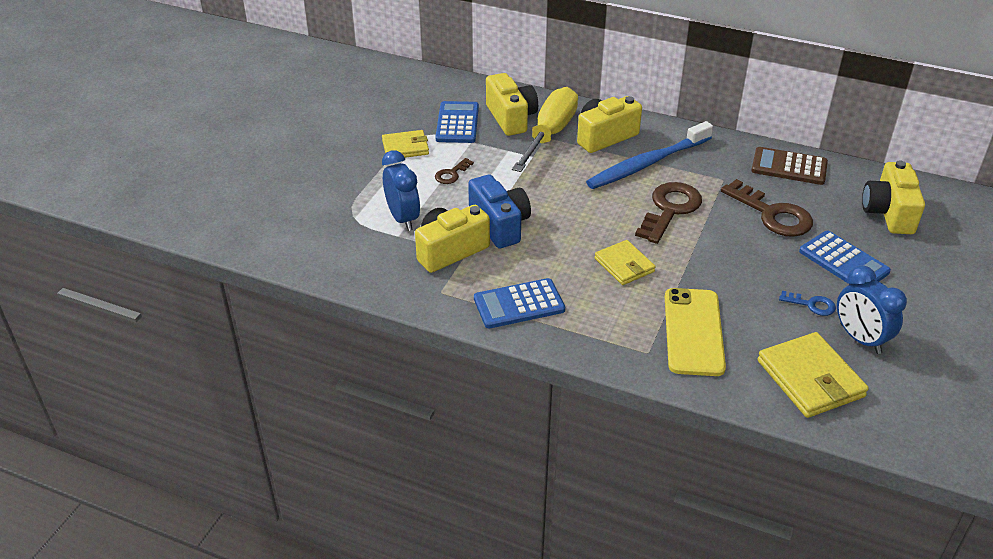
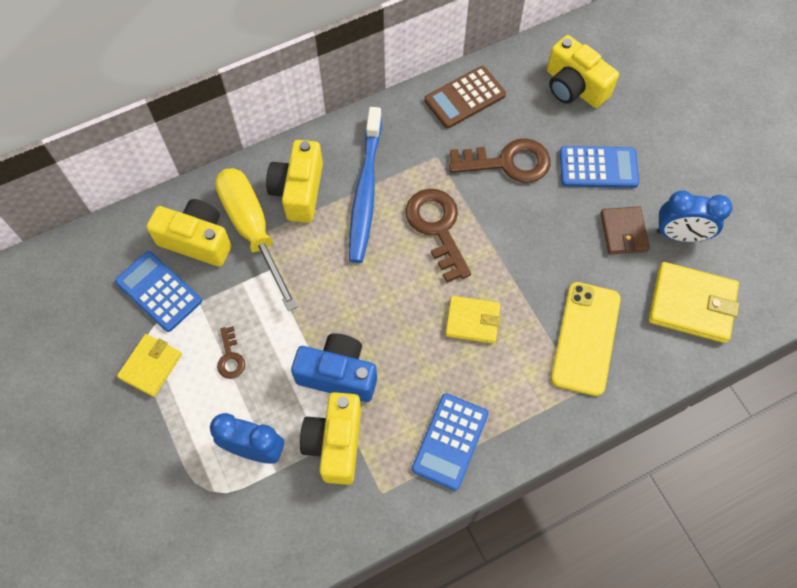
camera: 50 degrees left, 25 degrees up
yellow phone [665,288,726,376] -> yellow phone turned 60 degrees clockwise [551,282,621,396]
blue key [779,291,836,316] -> brown wallet [600,206,650,254]

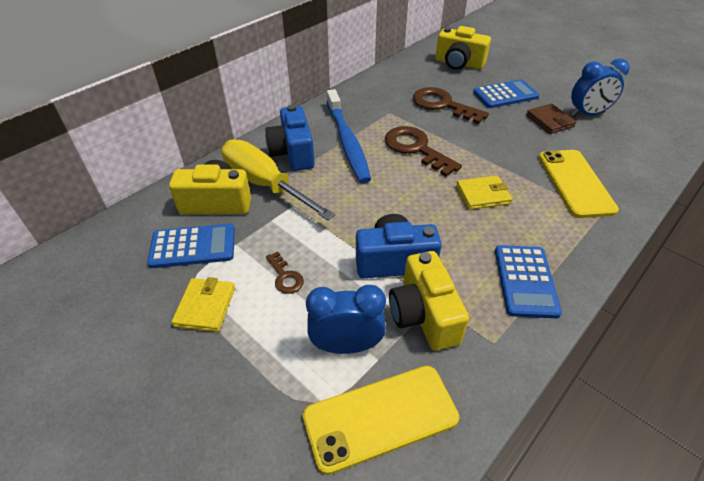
camera: 20 degrees left, 20 degrees down
blue calculator [115,251,202,332] -> blue calculator turned 150 degrees clockwise [147,224,235,268]
yellow camera [266,140,323,223] -> blue camera [265,105,315,171]
brown calculator [424,66,506,128] -> none
brown key [449,138,551,183] -> brown key turned 120 degrees counterclockwise [413,87,489,124]
yellow wallet [648,262,739,343] -> none
none -> yellow phone [303,366,459,475]

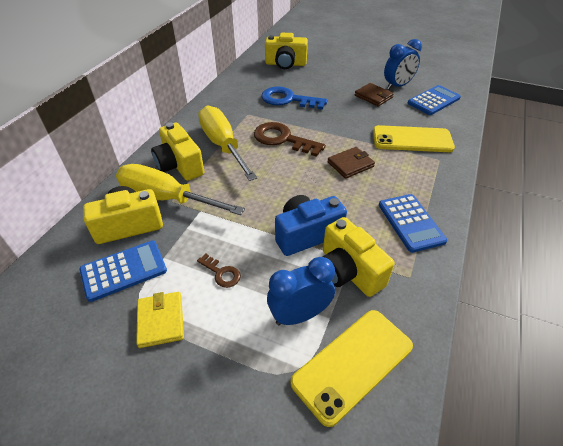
camera: 20 degrees left, 0 degrees up
blue camera [265,105,315,171] -> yellow camera [151,123,205,181]
blue toothbrush [327,89,371,183] -> yellow screwdriver [198,106,257,181]
brown key [413,87,489,124] -> blue key [261,86,328,110]
yellow wallet [456,176,512,210] -> brown wallet [327,147,375,179]
blue calculator [473,79,539,108] -> blue calculator moved to [408,85,461,115]
yellow phone [539,150,619,218] -> yellow phone turned 60 degrees counterclockwise [373,125,455,152]

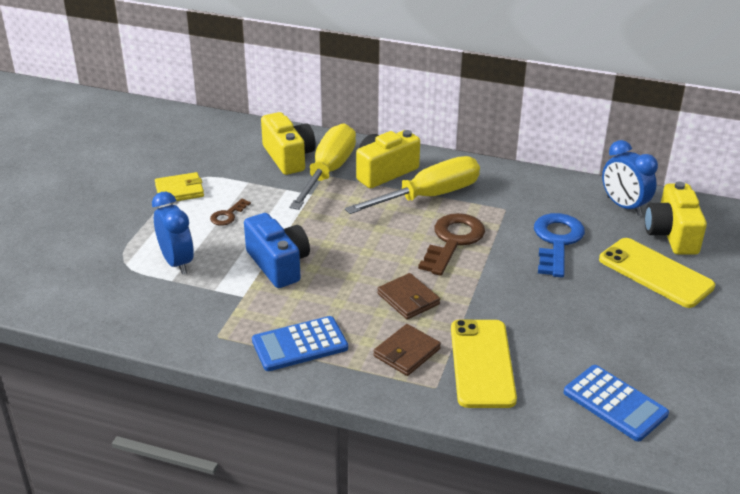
camera: 85 degrees right, 10 degrees down
blue calculator [80,240,167,302] -> none
yellow phone [290,310,413,427] -> yellow phone moved to [599,238,715,308]
yellow camera [322,217,394,297] -> none
brown wallet [355,83,394,106] -> brown wallet moved to [373,324,441,376]
blue clock [384,39,422,90] -> blue clock moved to [602,140,658,216]

